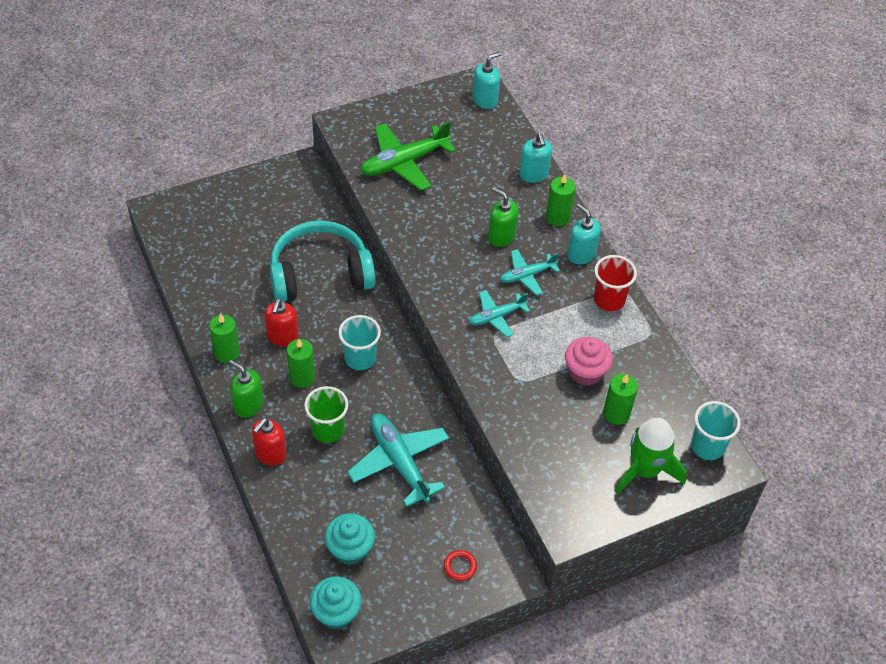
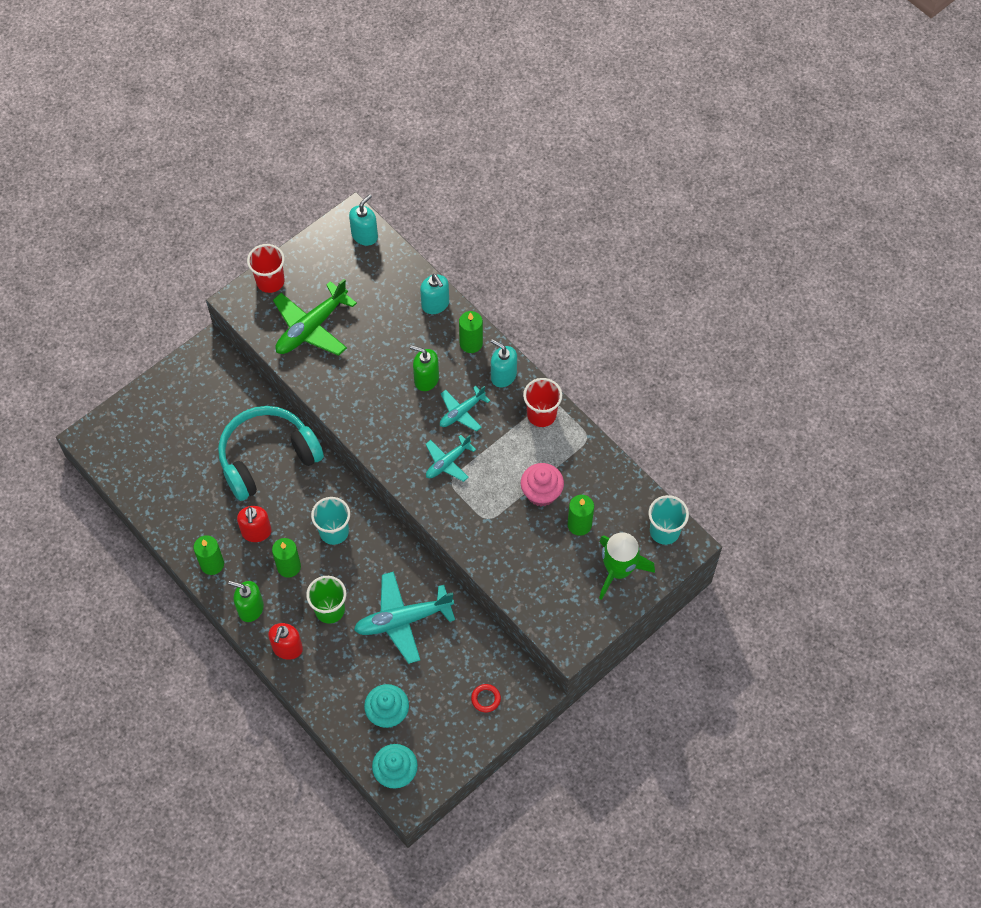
camera: 15 degrees left, 10 degrees up
turquoise plane [347,414,449,507] -> turquoise plane turned 60 degrees counterclockwise [354,571,455,664]
none -> red cup [247,244,285,293]

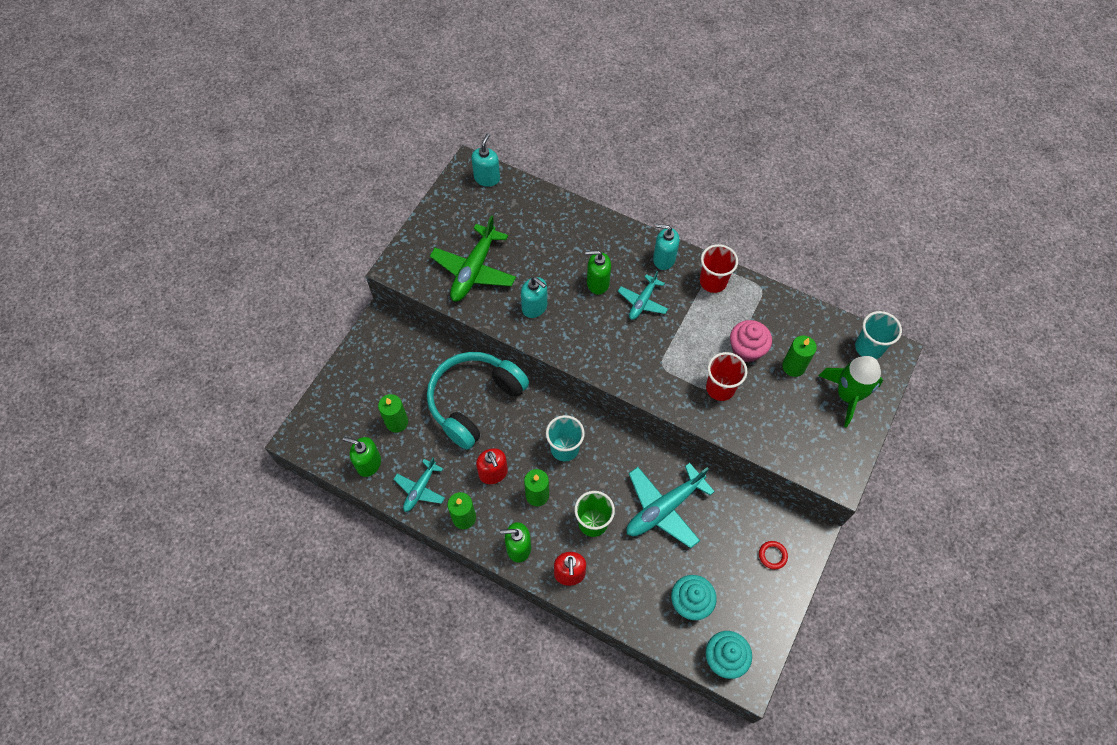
camera: 20 degrees left, 0 degrees up
red cup [247,244,285,293] -> red cup moved to [706,352,747,401]
turquoise soap dispenser [420,274,449,314] -> turquoise soap dispenser moved to [521,277,547,318]
turquoise plane [425,435,476,482] -> turquoise plane moved to [394,458,445,512]
green candle [459,311,483,353] -> green candle moved to [378,394,408,433]
none -> green soap dispenser [343,437,381,477]

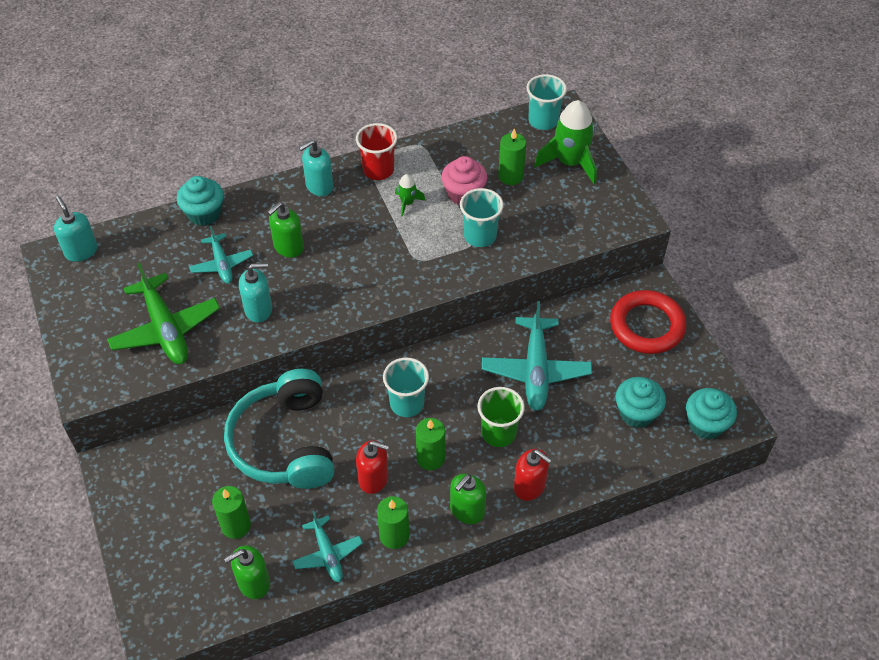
camera: 50 degrees left, 10 degrees down
turquoise plane [618,271,668,320] -> turquoise plane moved to [189,226,253,284]
red cup [706,352,747,401] -> turquoise cup [460,188,504,247]
red ring [759,541,788,569] -> red ring [610,290,686,354], size x2.42
none -> turquoise cupcake [177,176,224,226]
none -> green rocket [395,174,425,217]

